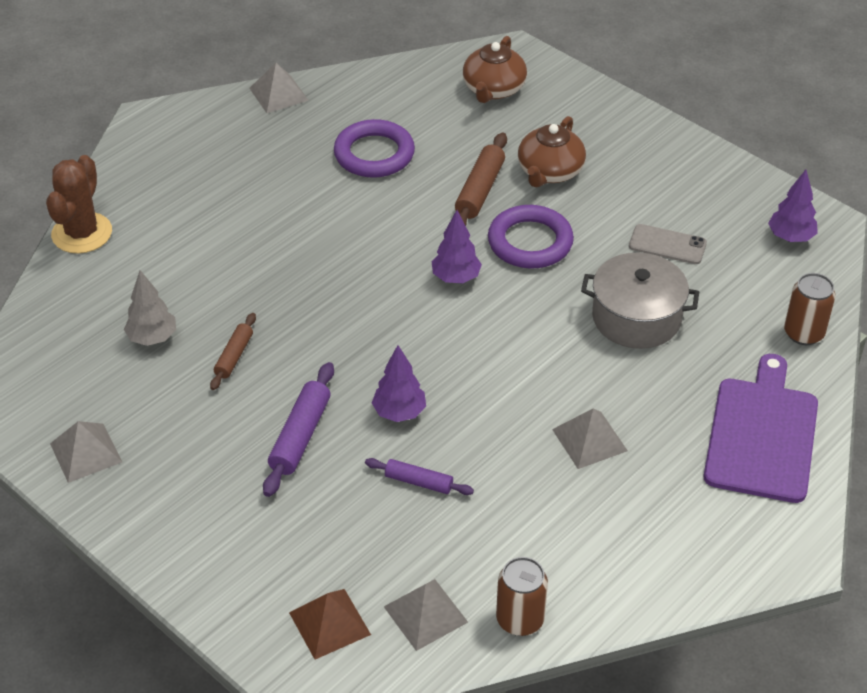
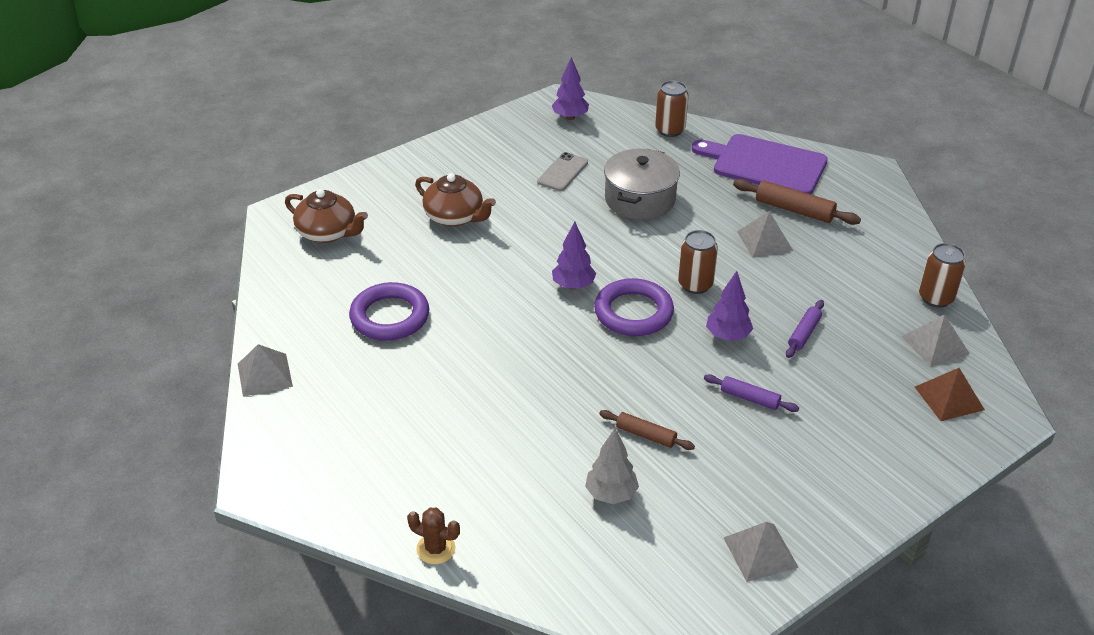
camera: 80 degrees left, 5 degrees down
brown cactus [46,155,112,254] -> brown cactus [407,508,460,564], size x0.57
purple rolling pin [263,362,334,497] -> purple rolling pin [704,374,799,412], size x0.63
brown rolling pin [455,132,507,226] -> brown rolling pin moved to [733,179,861,225]
purple ring [488,205,574,269] -> purple ring moved to [594,278,674,336]
none -> brown can [678,230,718,294]

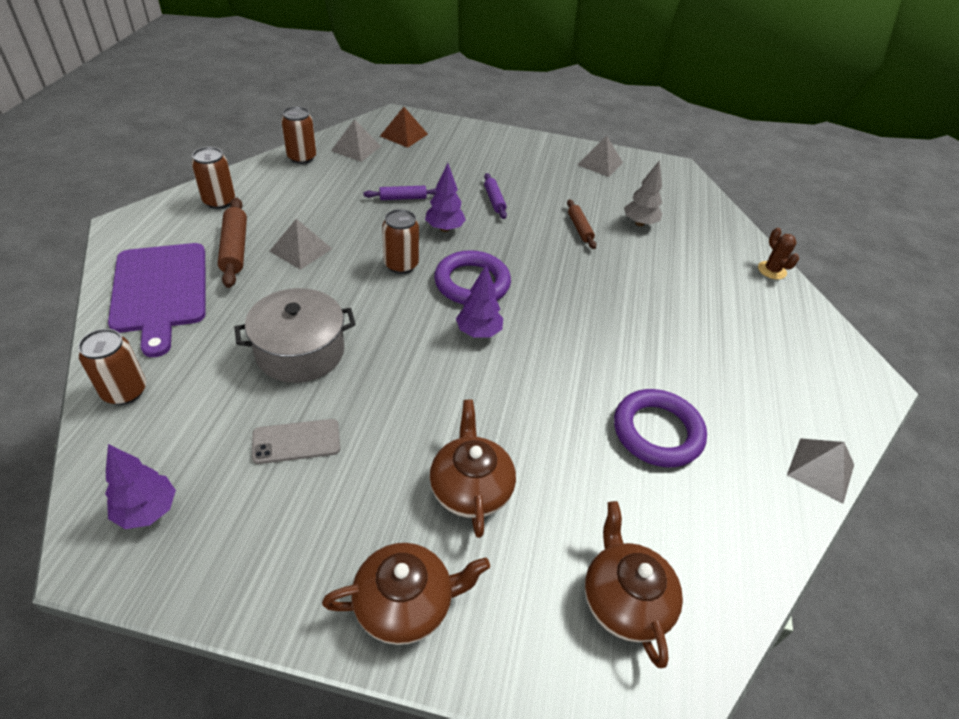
camera: 135 degrees left, 5 degrees up
none -> brown can [192,147,235,209]
none -> brown teapot [322,543,490,645]

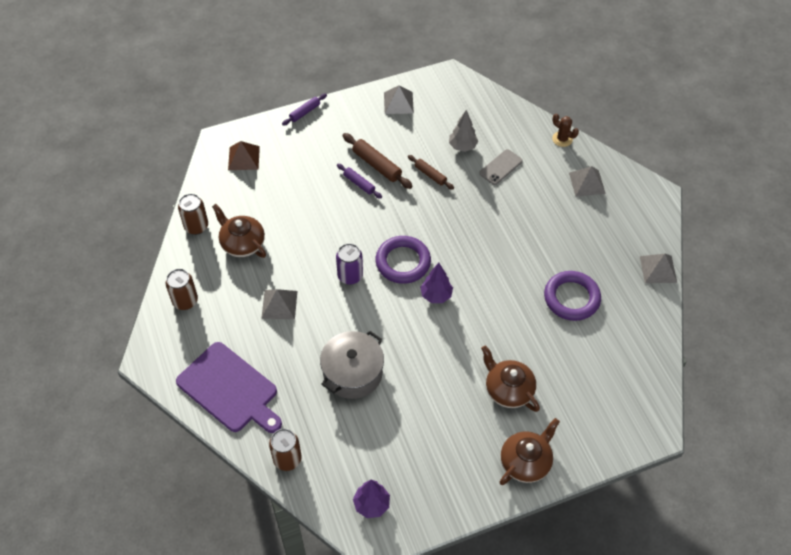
camera: 30 degrees left, 10 degrees up
brown rolling pin [218,198,247,288] -> brown rolling pin moved to [342,133,413,189]
grey phone [252,419,340,464] -> grey phone moved to [479,149,523,185]
grey pyramid [331,119,381,162] -> grey pyramid moved to [569,166,606,197]
purple rolling pin [363,186,437,200] -> purple rolling pin moved to [282,93,327,126]
brown can [382,209,419,274] -> purple can [336,243,363,285]
purple tree [425,163,466,232] -> none
brown teapot [585,501,683,668] -> brown teapot moved to [212,204,266,258]

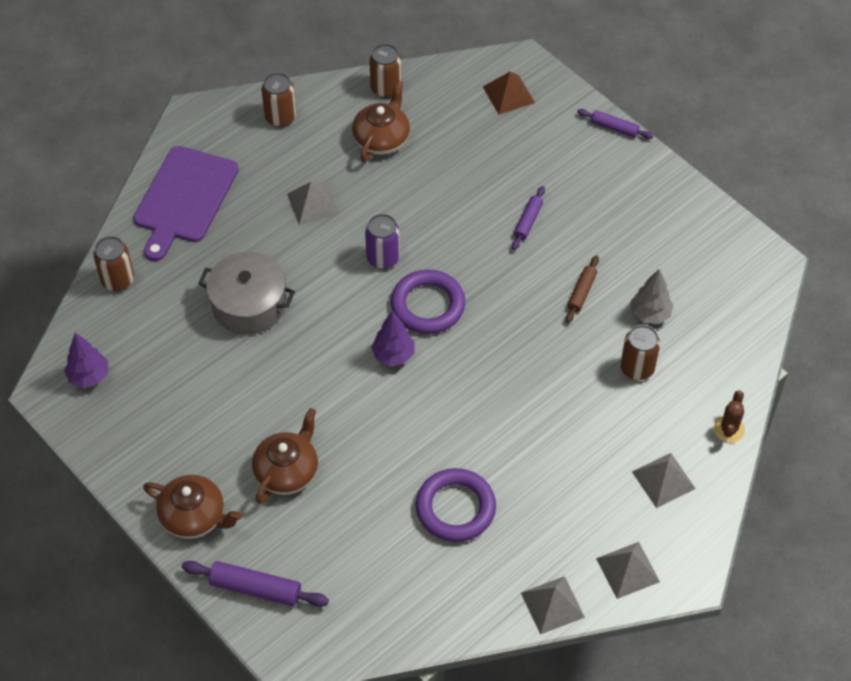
camera: 70 degrees right, 0 degrees up
brown rolling pin [342,133,413,189] -> none
grey pyramid [384,85,414,114] -> grey pyramid moved to [596,542,660,599]
grey phone [479,149,523,185] -> brown can [620,325,660,380]
none -> purple rolling pin [182,561,329,607]

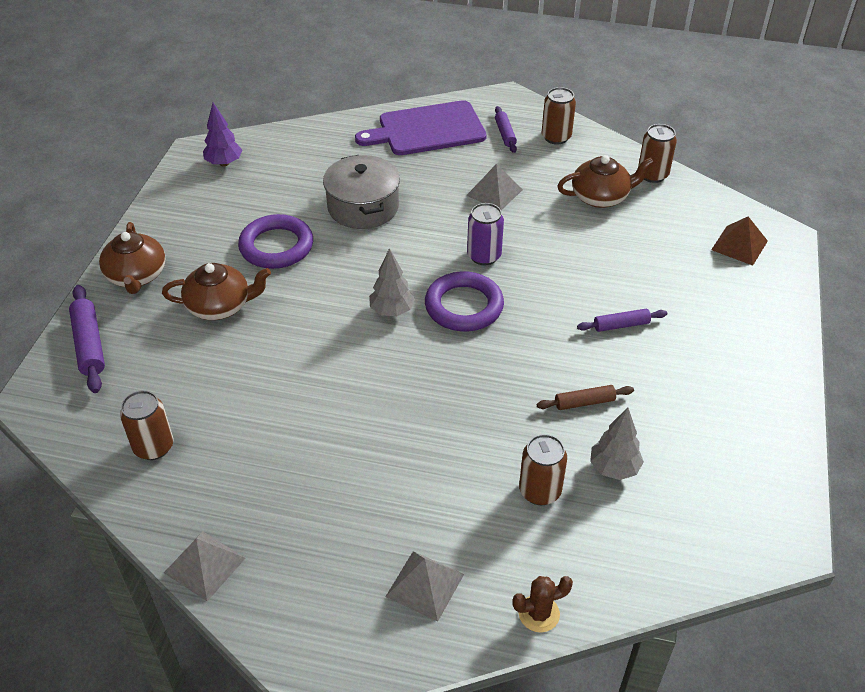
camera: 55 degrees right, 10 degrees down
brown can [93,236,134,291] -> brown can moved to [120,390,173,460]
purple tree [371,311,415,366] -> grey tree [369,248,415,316]
purple ring [416,468,496,542] -> purple ring moved to [238,214,313,269]
purple rolling pin [577,109,654,139] -> purple rolling pin moved to [495,106,517,153]
grey pyramid [596,542,660,599] -> none

